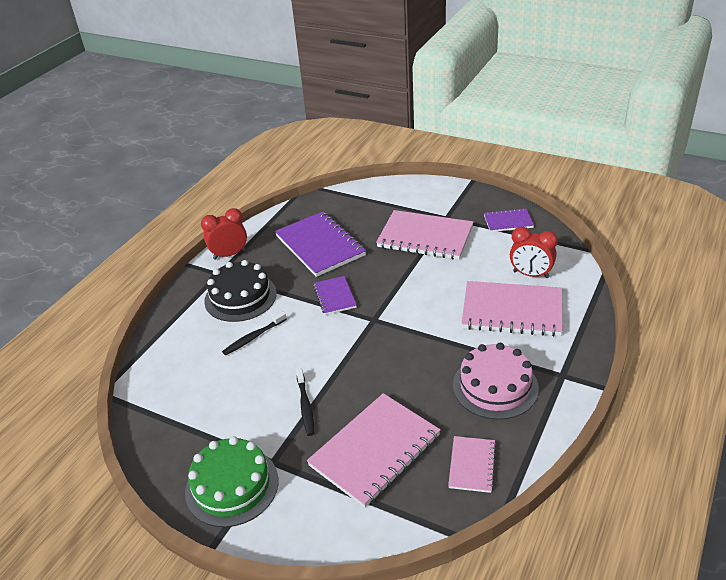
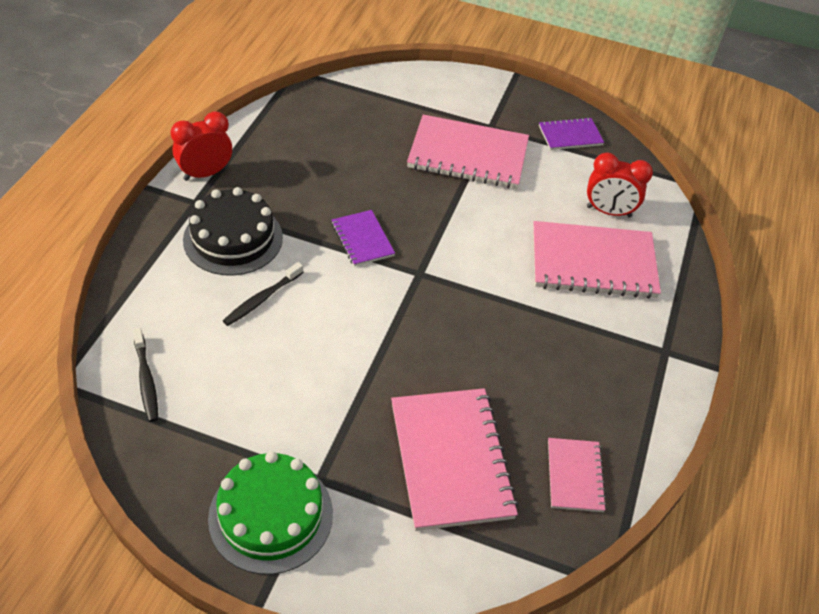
camera: 15 degrees left, 10 degrees up
purple notebook [275,212,366,277] -> none
black toothbrush [296,368,314,436] -> black toothbrush moved to [133,328,158,422]
pink notebook [307,393,441,508] -> pink notebook turned 45 degrees counterclockwise [391,388,519,531]
pink cake [453,343,539,420] -> none

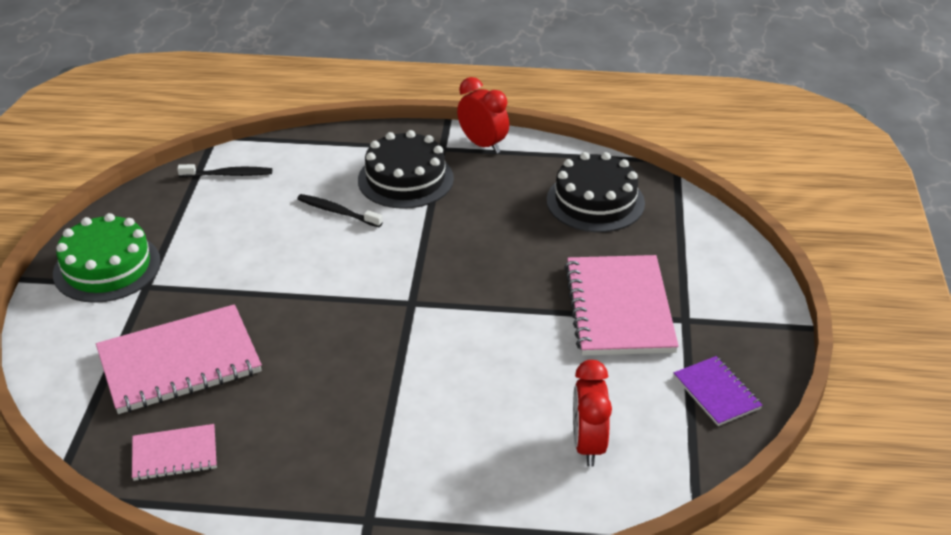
camera: 80 degrees right, 10 degrees down
black toothbrush [133,328,158,422] -> black toothbrush turned 150 degrees counterclockwise [177,164,272,177]
purple notebook [332,210,395,266] -> none
pink notebook [533,221,661,299] -> none
none -> black cake [547,152,645,232]

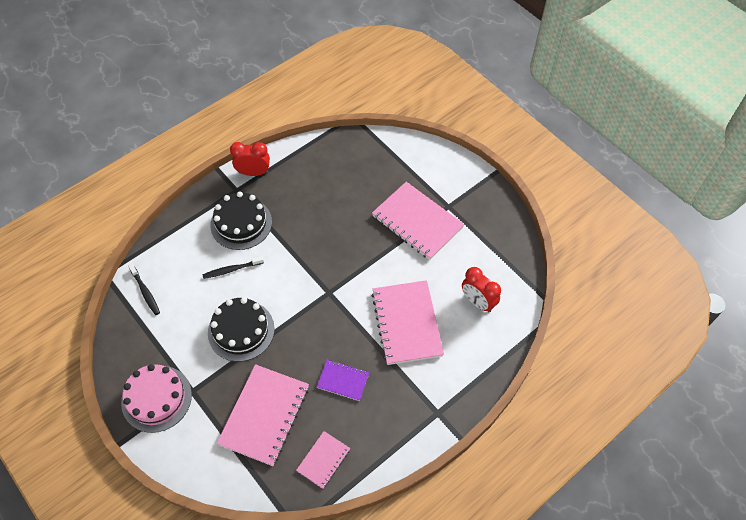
camera: 45 degrees left, 20 degrees up
green cake [53,213,161,303] -> pink cake [121,364,192,433]
black toothbrush [177,164,272,177] -> black toothbrush turned 105 degrees clockwise [128,264,160,315]
black cake [547,152,645,232] -> black cake moved to [208,297,275,362]
purple notebook [674,356,762,426] -> purple notebook moved to [317,360,369,401]
none -> pink notebook [371,280,444,365]

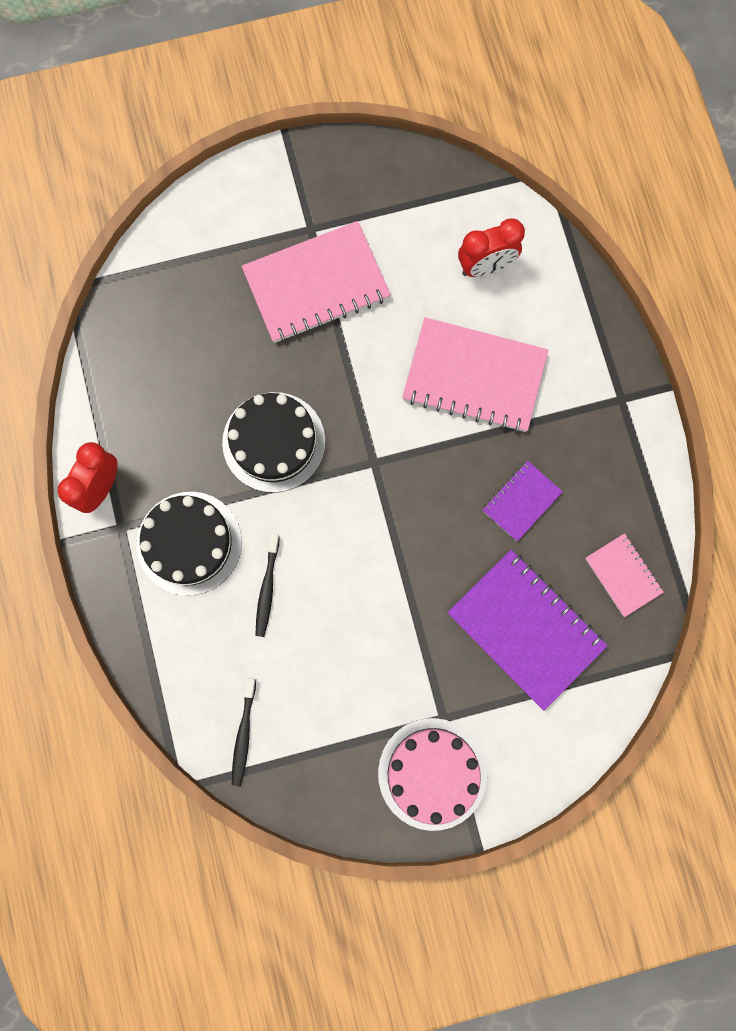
camera: 65 degrees left, 20 degrees up
black toothbrush [128,264,160,315] -> black toothbrush turned 105 degrees clockwise [232,678,256,786]
black cake [208,297,275,362] -> black cake moved to [222,392,325,493]
pink notebook [217,364,309,466] -> purple notebook [447,550,608,711]

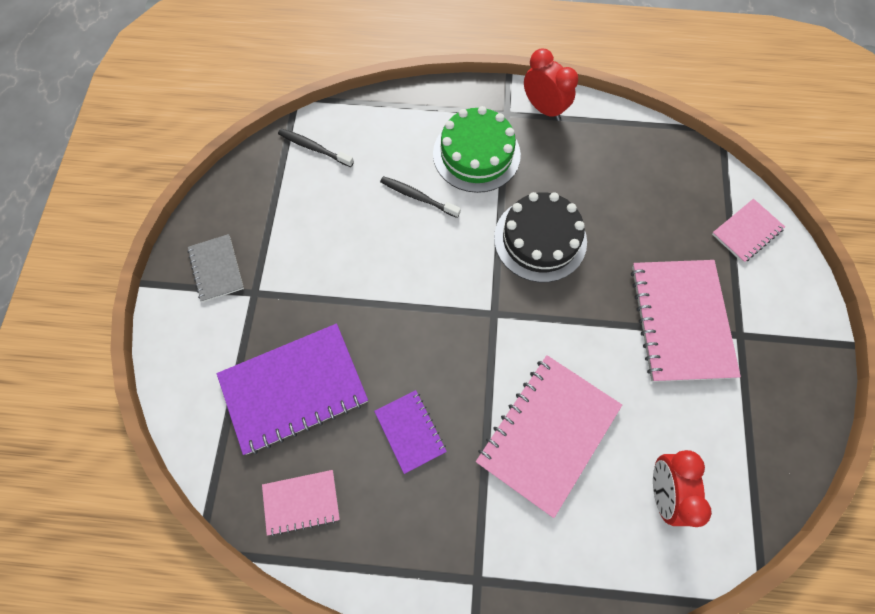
camera: 110 degrees right, 10 degrees down
black cake [137,492,242,596] -> green cake [433,106,521,193]
pink cake [378,718,487,831] -> grey notebook [187,234,244,302]
none -> pink notebook [712,199,785,263]

